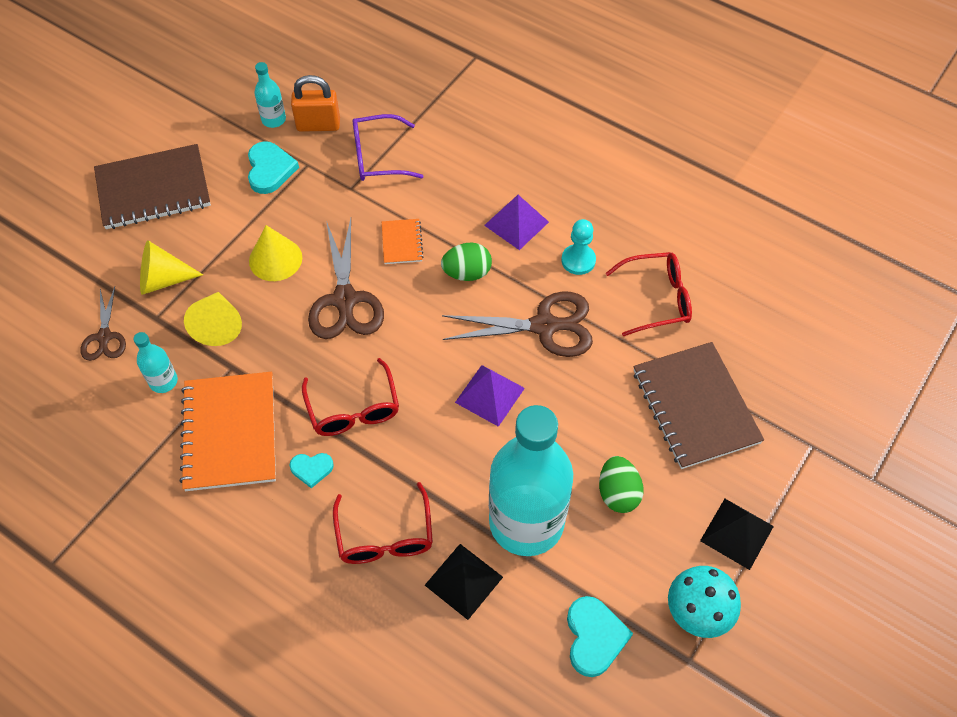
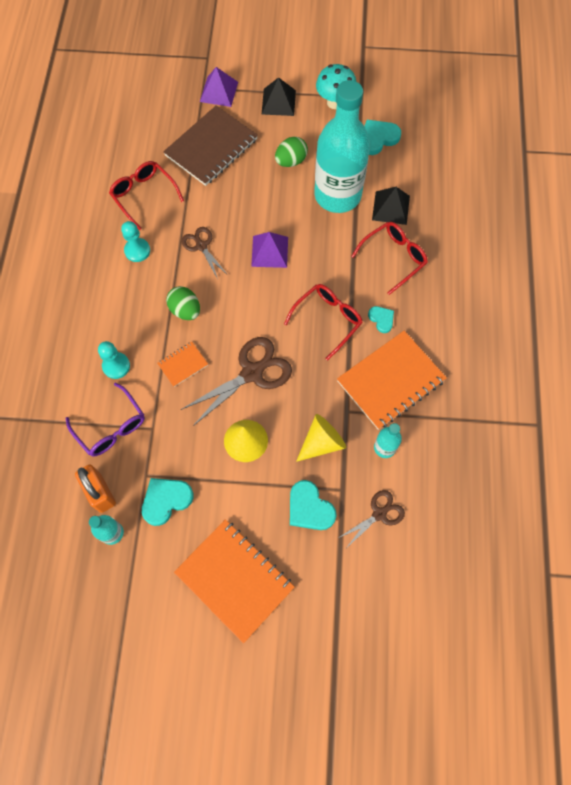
camera: 120 degrees left, 10 degrees up
brown notebook [94,144,211,229] -> orange notebook [174,519,294,643]
yellow cone [140,240,203,295] -> turquoise heart [290,480,337,530]
brown scissors [442,291,593,357] -> brown scissors [181,227,228,279], size x0.58
purple pyramid [484,195,549,250] -> purple pyramid moved to [200,67,238,107]
none -> turquoise pawn [98,341,130,379]

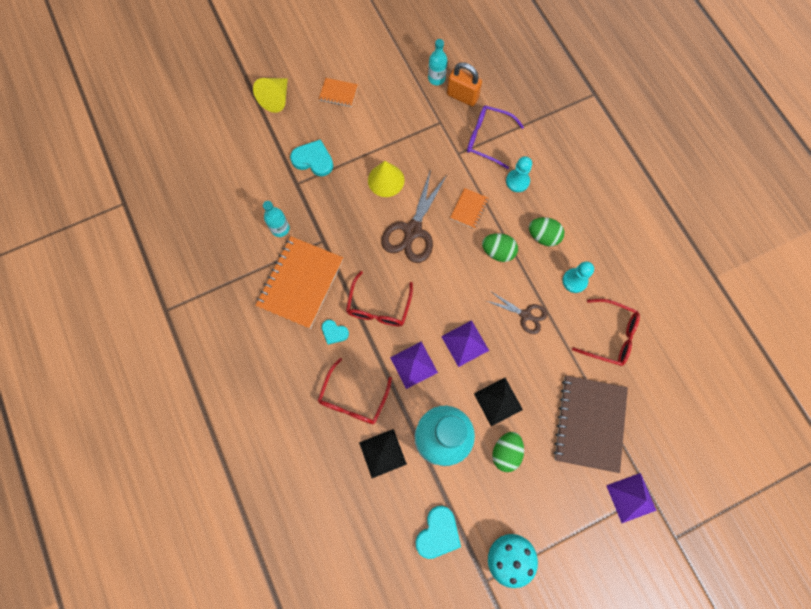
camera: 150 degrees right, 5 degrees up
turquoise heart [142,478,194,526] -> none
orange notebook [174,519,294,643] -> orange notebook [319,78,358,107], size x0.47
black pyramid [262,77,296,116] -> black pyramid moved to [474,378,523,426]
yellow cone [296,414,346,462] -> yellow cone moved to [253,78,288,113]
brown scissors [339,490,405,548] -> none
none -> purple pyramid [390,342,438,389]
none -> green egg [529,217,564,246]

